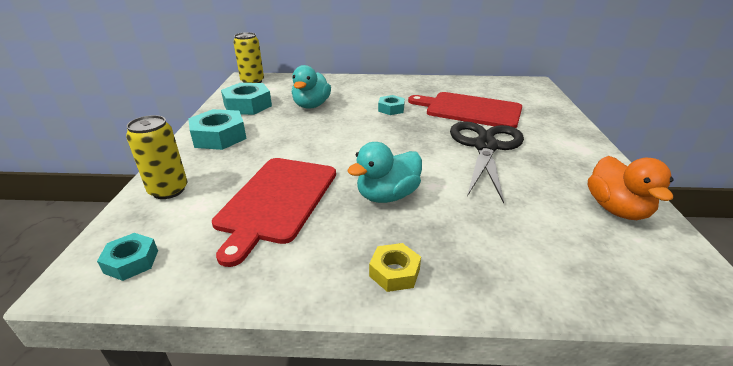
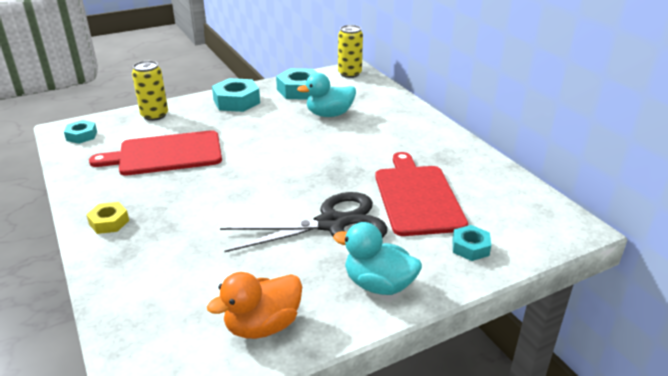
camera: 60 degrees right, 0 degrees up
turquoise duck [347,142,422,203] -> turquoise duck moved to [333,222,422,295]
turquoise nut [378,95,405,115] -> turquoise nut moved to [452,225,491,261]

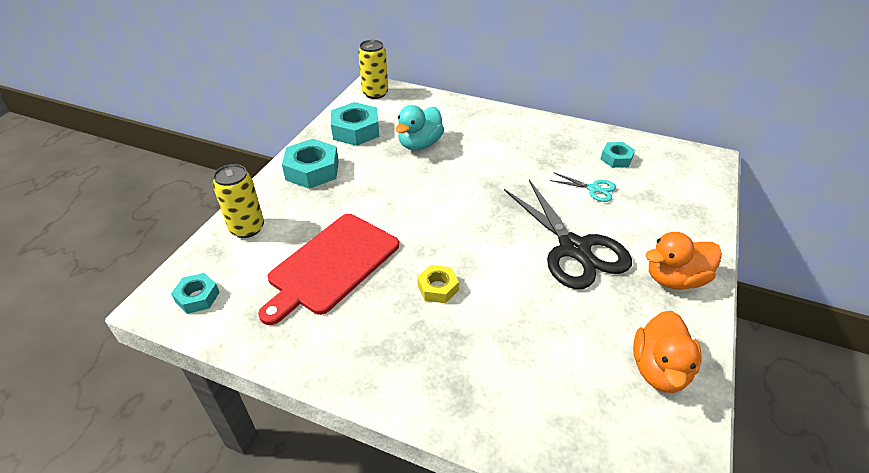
camera: 40 degrees left, 10 degrees up
yellow nut [86,202,129,234] -> yellow nut moved to [417,265,459,303]
black scissors [220,192,388,252] -> black scissors turned 120 degrees clockwise [504,180,632,289]
turquoise duck [333,222,422,295] -> orange duck [646,232,722,290]
red cutting board [375,152,468,236] -> turquoise scissors [549,172,616,202]
turquoise nut [452,225,491,261] -> turquoise nut moved to [601,142,635,168]

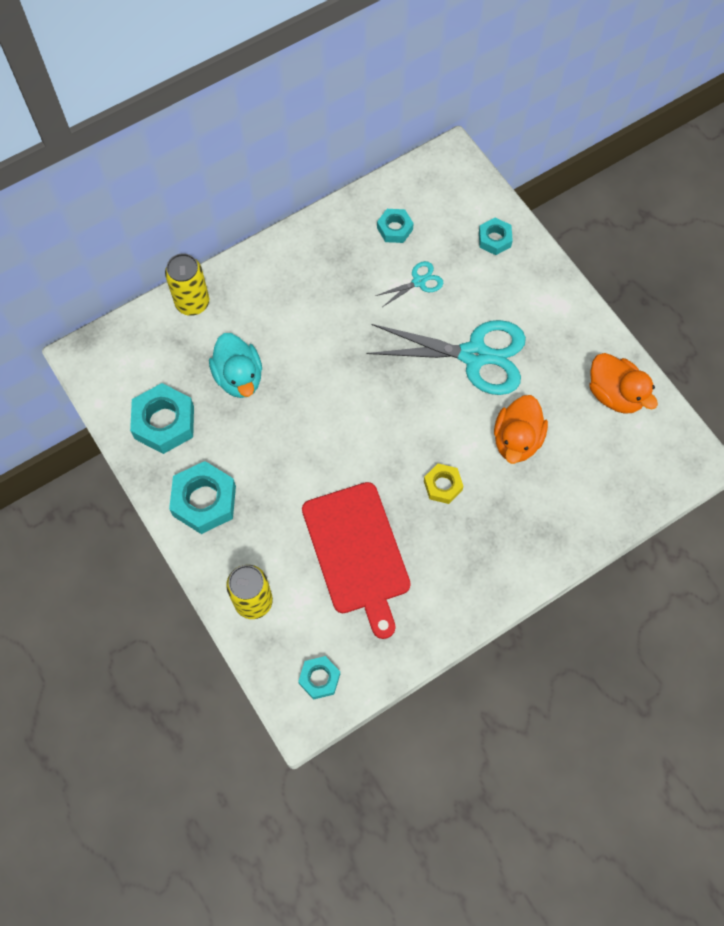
camera: 55 degrees left, 25 degrees up
yellow can [358,40,388,99] -> yellow can moved to [165,254,209,316]
black scissors [504,180,632,289] -> turquoise scissors [367,320,526,395]
orange duck [646,232,722,290] -> orange duck moved to [494,395,548,464]
none -> turquoise nut [479,218,513,255]

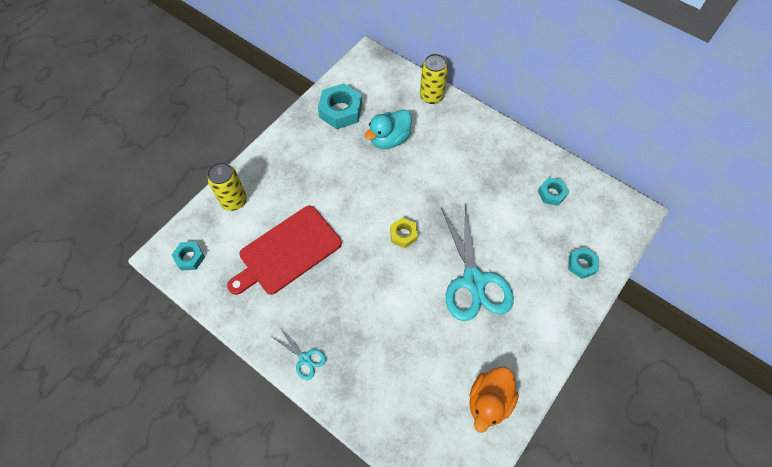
camera: 70 degrees right, 5 degrees down
turquoise nut [169,461,236,534] -> none
turquoise scissors [375,261,443,307] -> turquoise scissors moved to [272,328,326,380]
yellow nut [424,463,464,504] -> yellow nut moved to [390,217,418,248]
orange duck [494,395,548,464] -> none

